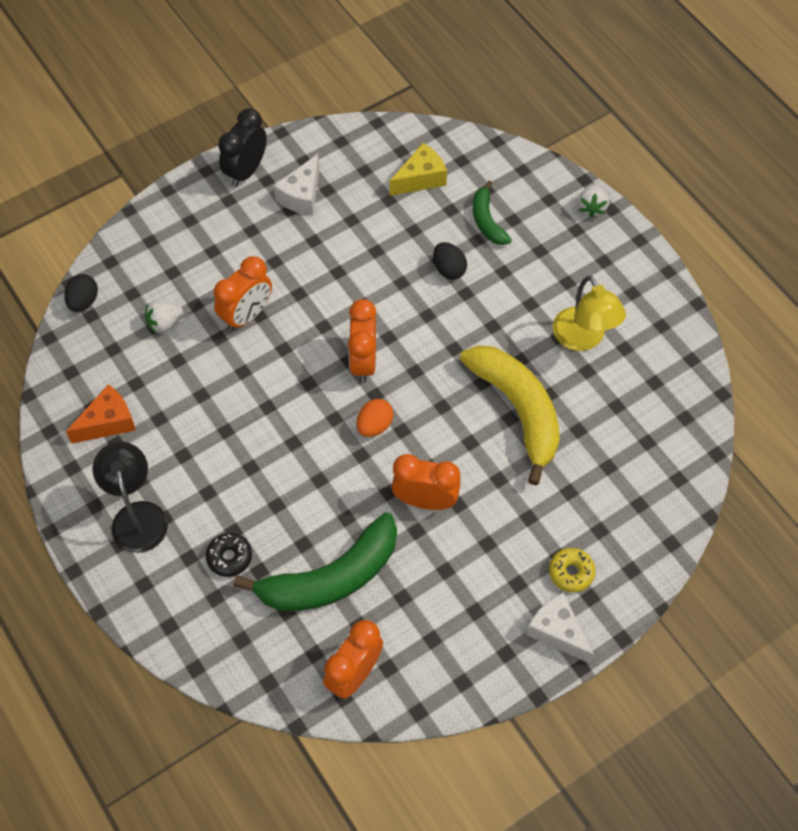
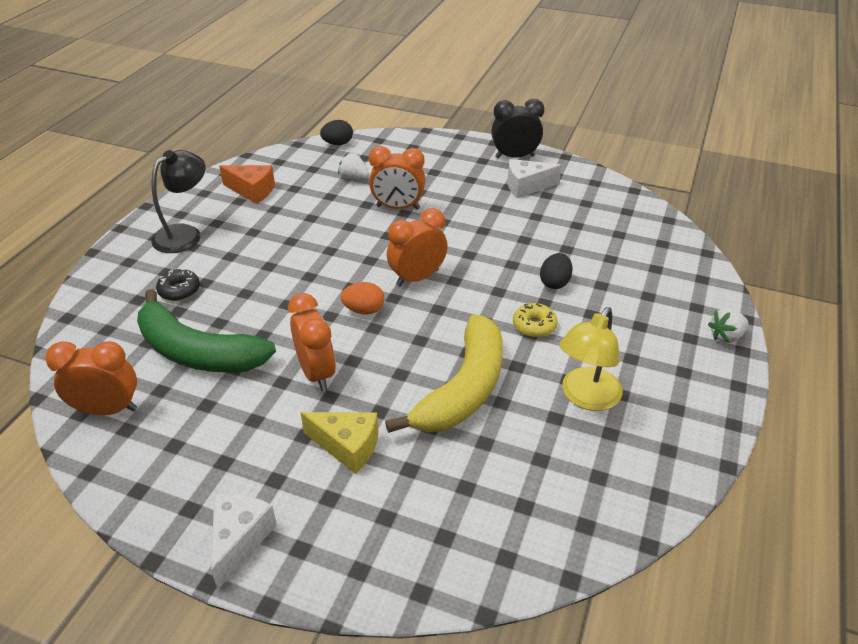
camera: 55 degrees right, 20 degrees down
yellow cheese [390,143,447,196] -> yellow cheese moved to [301,412,378,474]
green banana [473,180,512,245] -> none
yellow donut [549,548,596,592] -> yellow donut moved to [513,303,558,338]

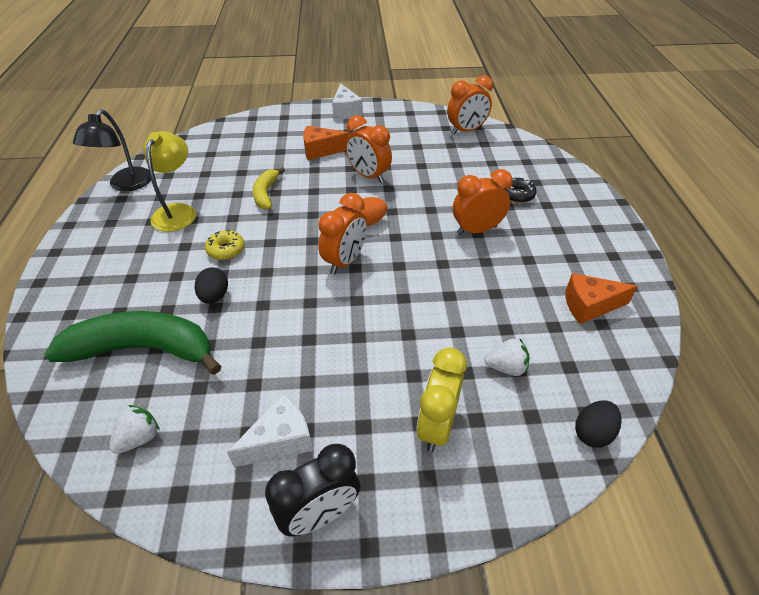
camera: 155 degrees right, 5 degrees up
green banana [137,289,276,373] -> green banana moved to [44,311,222,375]
black lamp [151,150,205,253] -> black lamp moved to [73,109,151,191]
yellow cheese [301,412,378,474] -> orange cheese [303,126,350,160]
orange clock [369,146,425,210] -> orange clock moved to [453,169,513,235]
yellow banana [385,314,503,433] -> yellow banana [253,167,285,209], size x0.52
white strawberry [708,308,749,343] -> white strawberry moved to [109,405,160,454]
none -> yellow clock [416,347,467,452]

